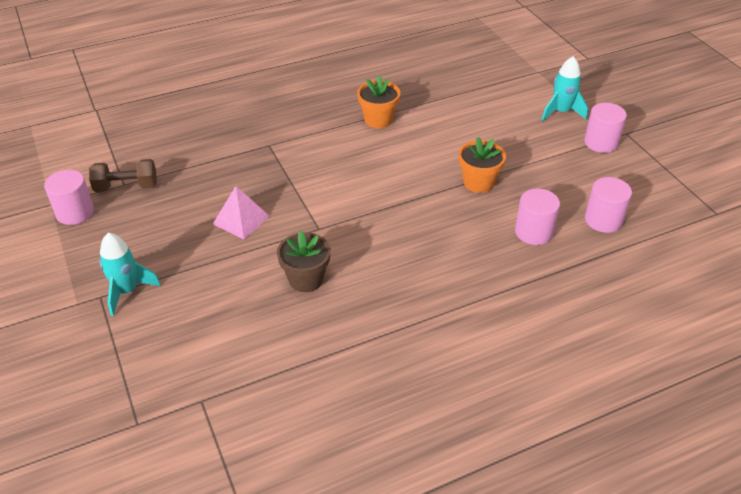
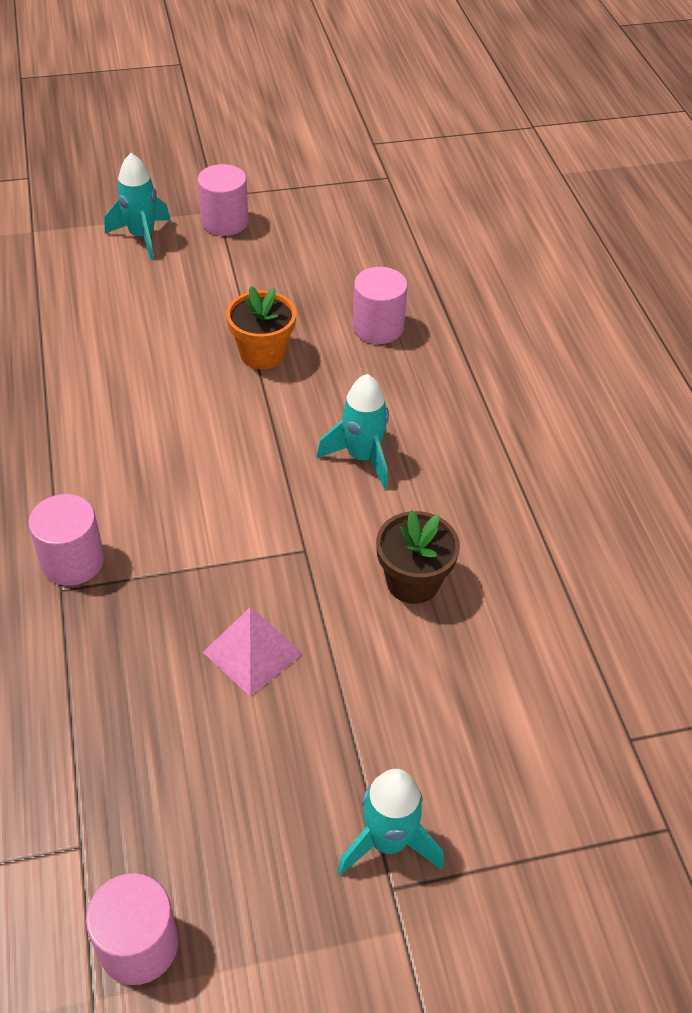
camera: 80 degrees left, 5 degrees up
brown dumbbell [89,159,157,192] -> none
orange flower pot [357,75,400,128] -> none
pink cylinder [585,177,632,233] -> pink cylinder moved to [29,494,104,586]
none -> turquoise rocket [317,374,389,489]

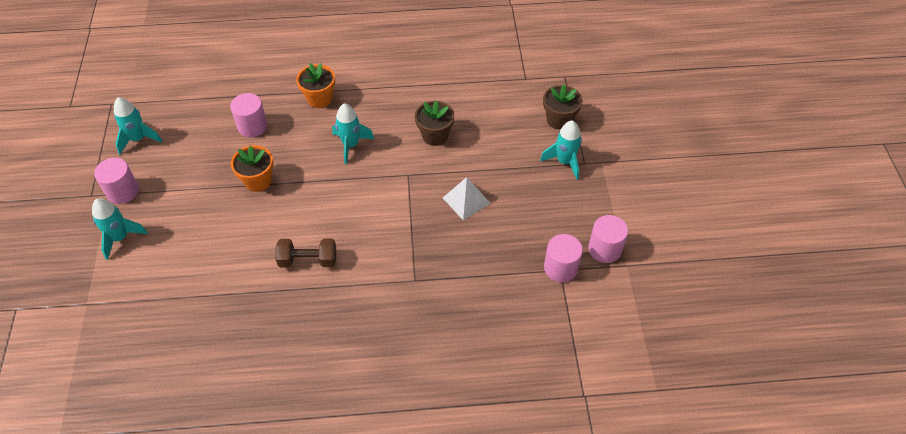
camera: 80 degrees left, 5 degrees up
pink cylinder [29,494,104,586] -> pink cylinder moved to [544,234,583,282]
pink pyramid [203,608,303,697] -> white pyramid [443,177,490,220]
none -> turquoise rocket [114,97,162,154]
none -> brown dumbbell [275,239,336,268]
none -> orange flower pot [296,63,335,108]
none -> brown flower pot [543,84,582,129]

